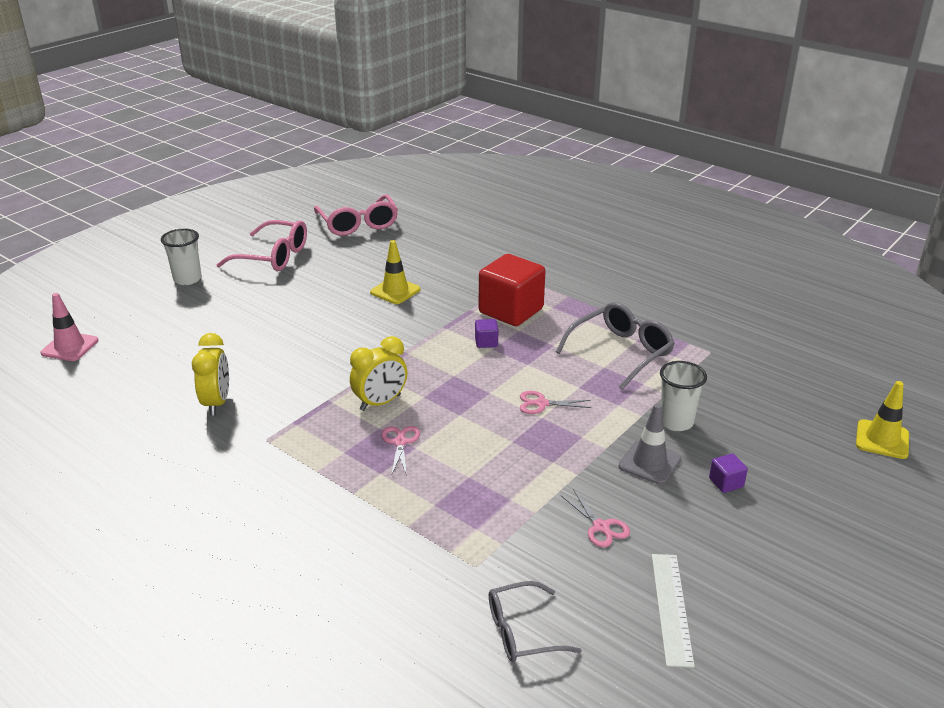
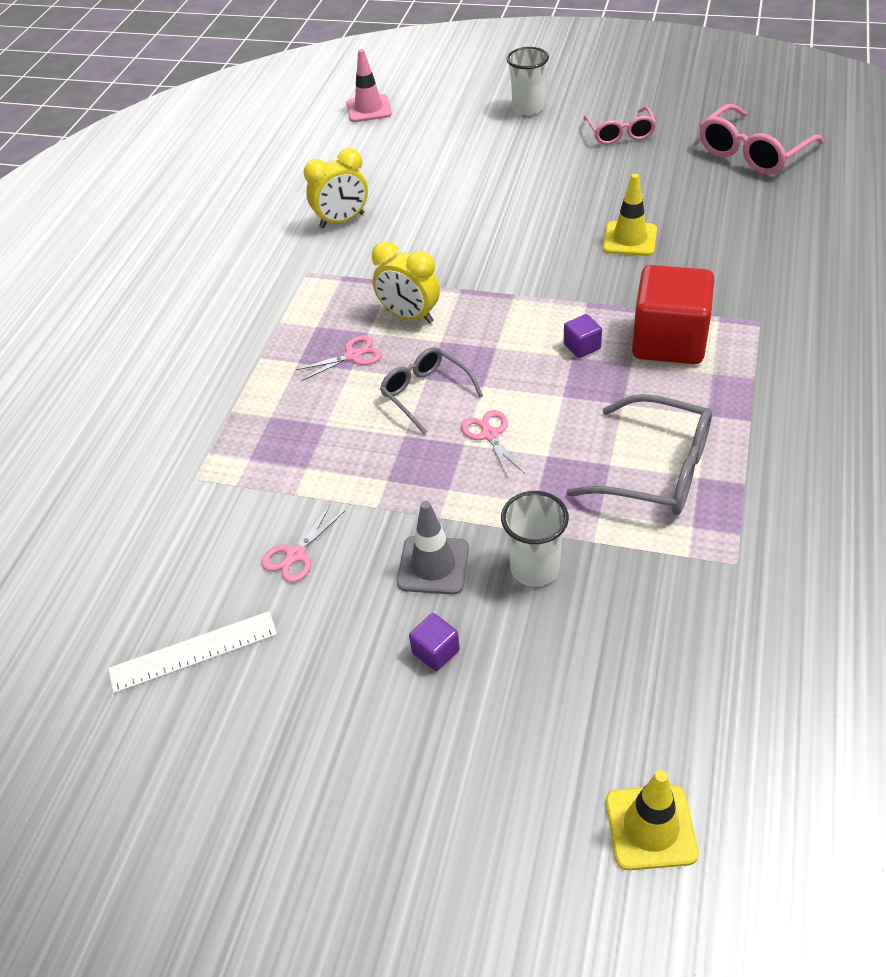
camera: 70 degrees right, 15 degrees up
pink glasses [216,220,307,271] -> pink glasses [583,106,657,145], size x0.66
grey glasses [489,581,582,662] -> grey glasses moved to [380,347,483,434]

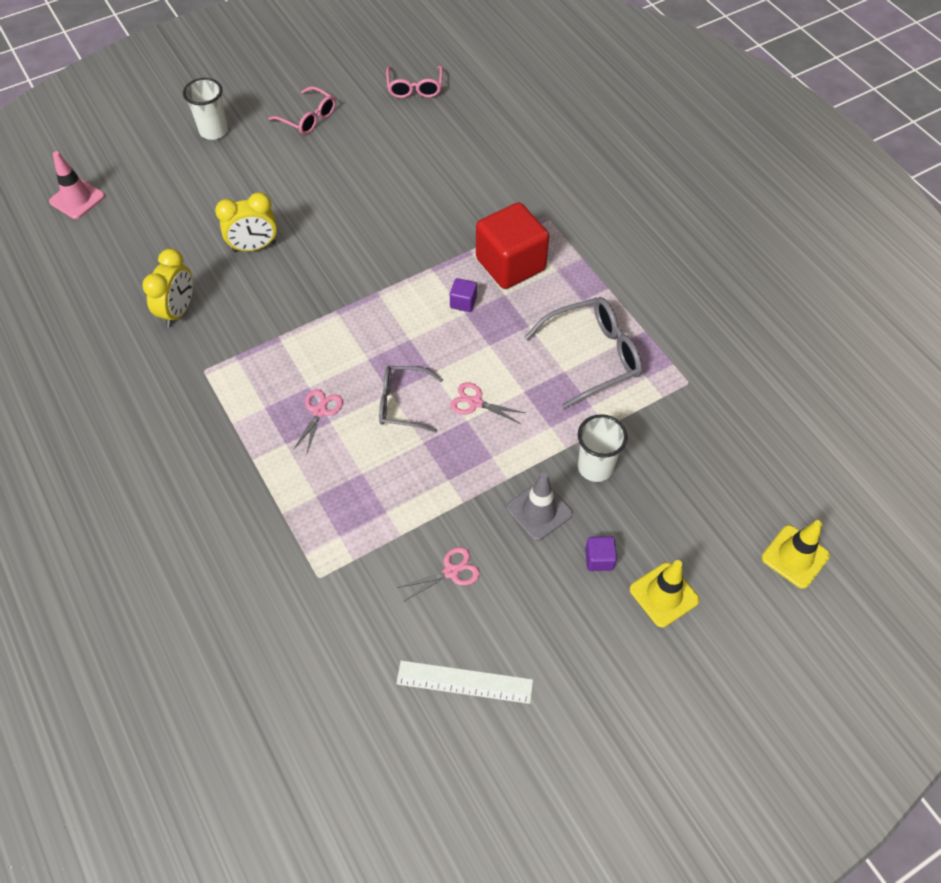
camera: 50 degrees left, 10 degrees up
white ruler [108,611,277,693] -> white ruler turned 75 degrees clockwise [396,660,533,704]
pink scissors [261,505,345,583] -> pink scissors turned 105 degrees counterclockwise [397,547,480,601]
yellow clock [372,241,440,323] -> yellow clock moved to [215,192,277,252]
yellow traffic cone [603,174,657,256] -> yellow traffic cone moved to [630,560,700,628]
pink glasses [699,104,824,174] -> pink glasses [386,66,443,98], size x0.66

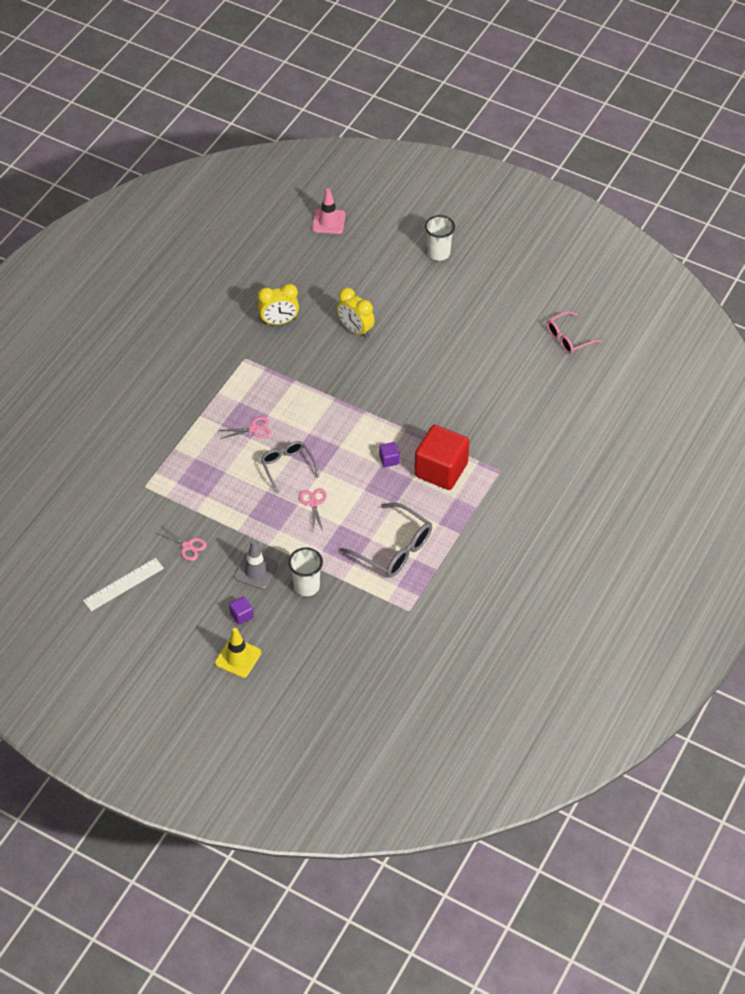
camera: 60 degrees right, 5 degrees down
pink glasses [268,86,336,135] -> none
white ruler [396,660,533,704] -> white ruler turned 75 degrees clockwise [83,558,164,611]
yellow traffic cone [762,520,830,589] -> none

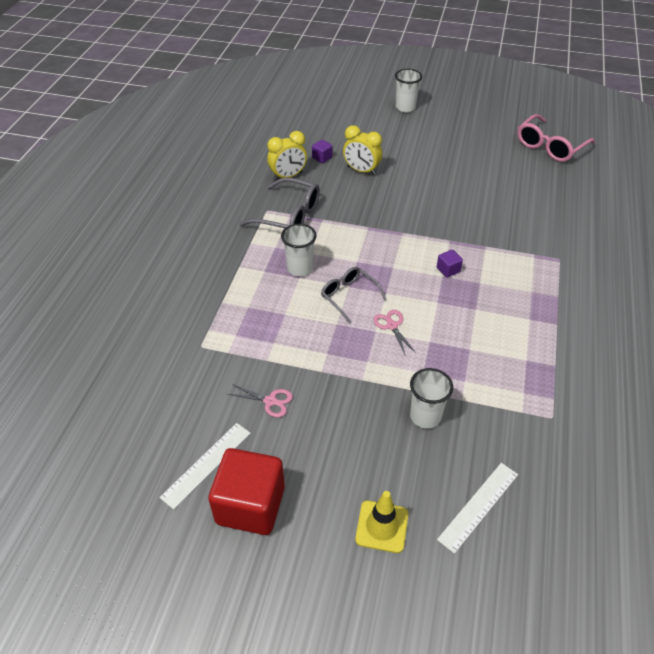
camera: 15 degrees left, 5 degrees down
pink scissors [218,417,272,439] -> white cup [281,224,317,276]
purple cube [229,596,254,625] -> purple cube moved to [312,140,333,163]
grey traffic cone [234,540,278,589] -> none
pink traffic cone [312,188,346,234] -> none
grey glasses [340,503,432,578] -> grey glasses moved to [239,177,320,228]
red cube [414,425,470,490] -> red cube moved to [208,448,285,535]
pink glasses [547,311,602,354] -> pink glasses [517,114,595,162], size x1.52
none -> white ruler [437,463,518,554]

